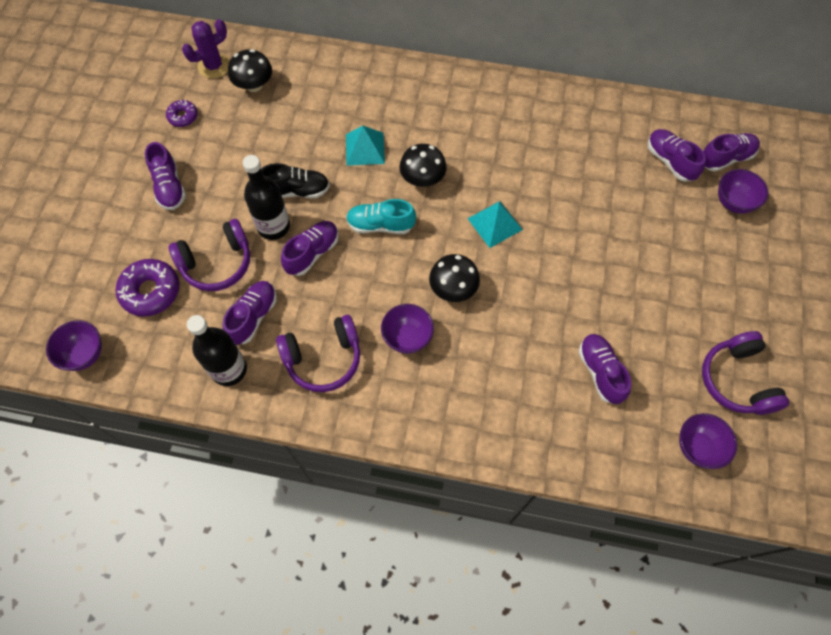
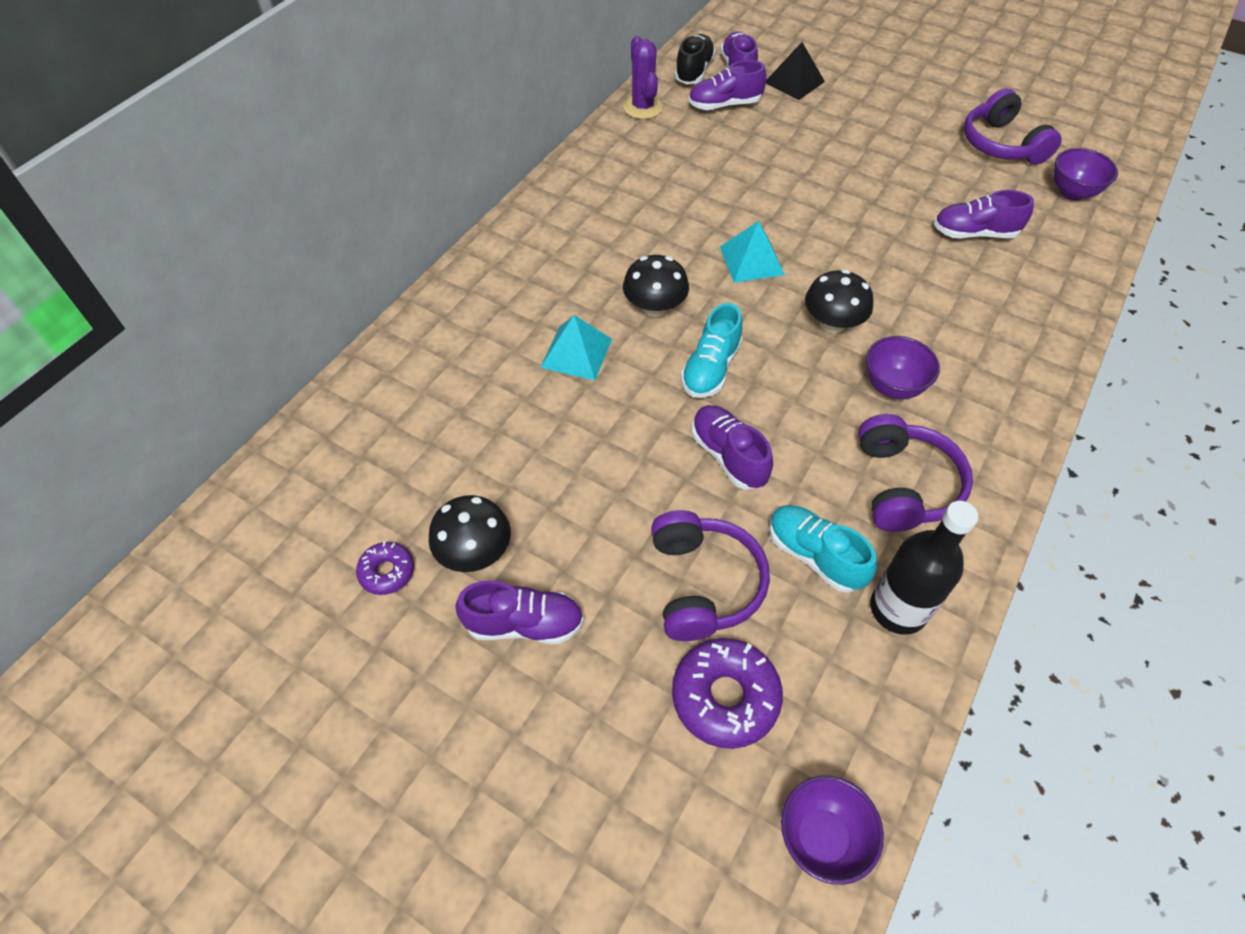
camera: 70 degrees left, 10 degrees down
purple cactus [182,19,230,79] -> purple cactus moved to [623,36,664,119]
purple shoe [223,281,277,345] -> turquoise shoe [769,505,877,593]
black mushroom [228,49,272,92] -> black mushroom moved to [428,495,511,572]
black bottle [243,155,290,240] -> none
black shoe [261,163,329,198] -> black shoe moved to [675,34,716,84]
purple headphones [702,331,789,415] -> purple headphones turned 60 degrees clockwise [964,88,1062,164]
purple bowl [718,169,768,214] -> black pyramid [766,42,825,100]

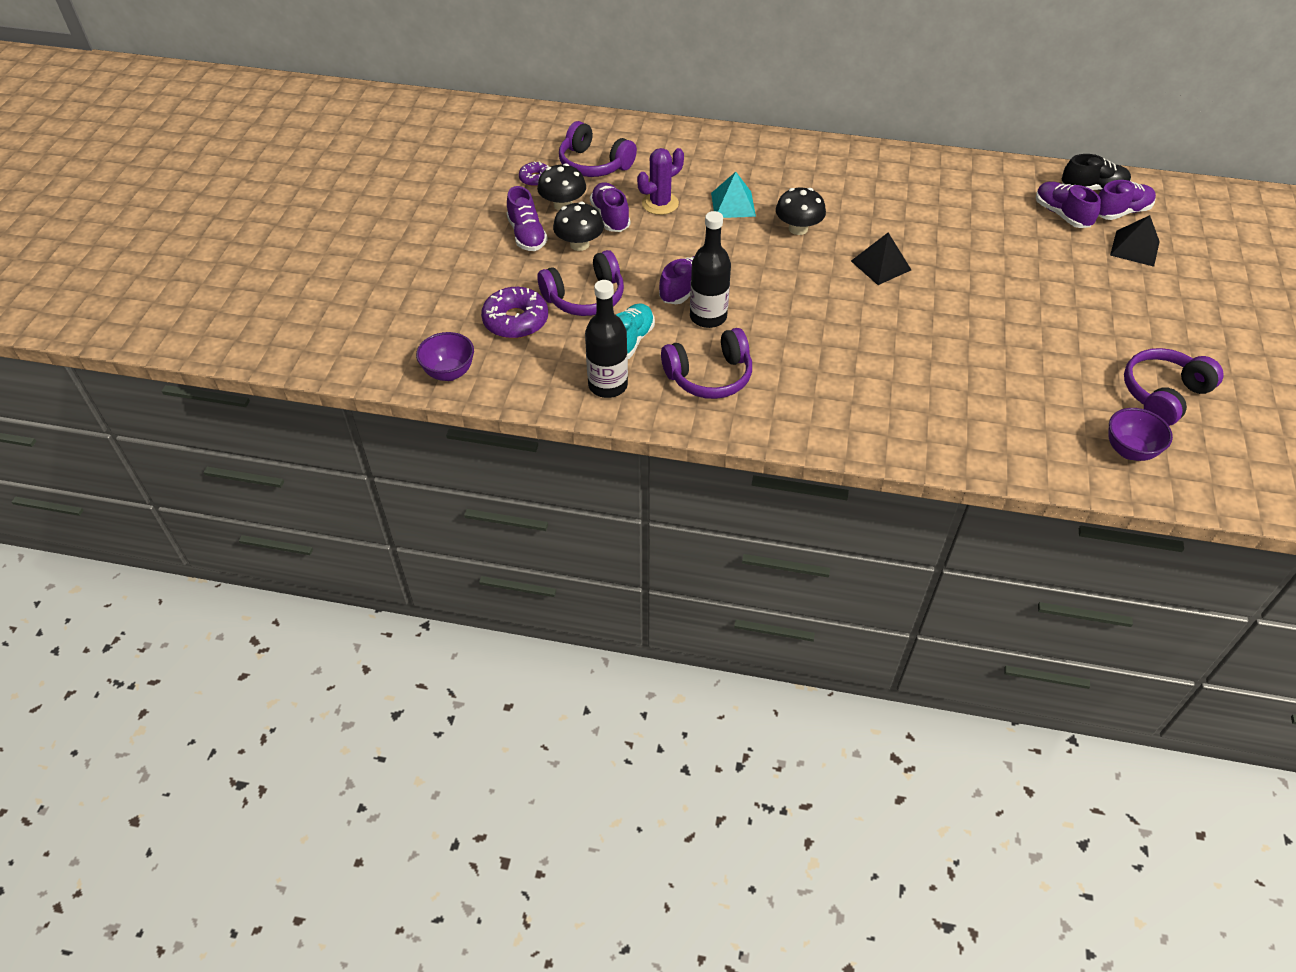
camera: 70 degrees right, 5 degrees down
purple cactus [623,36,664,119] -> purple cactus moved to [637,148,684,215]
turquoise shoe [681,303,742,398] -> none
turquoise pyramid [720,221,785,283] -> black pyramid [851,233,911,285]
black mushroom [805,270,874,333] -> black mushroom moved to [553,202,604,251]
purple bowl [866,336,940,399] -> none
purple shoe [934,190,1034,238] -> purple shoe moved to [590,182,630,232]
none -> purple headphones [559,121,637,177]
none -> black bottle [690,211,731,328]

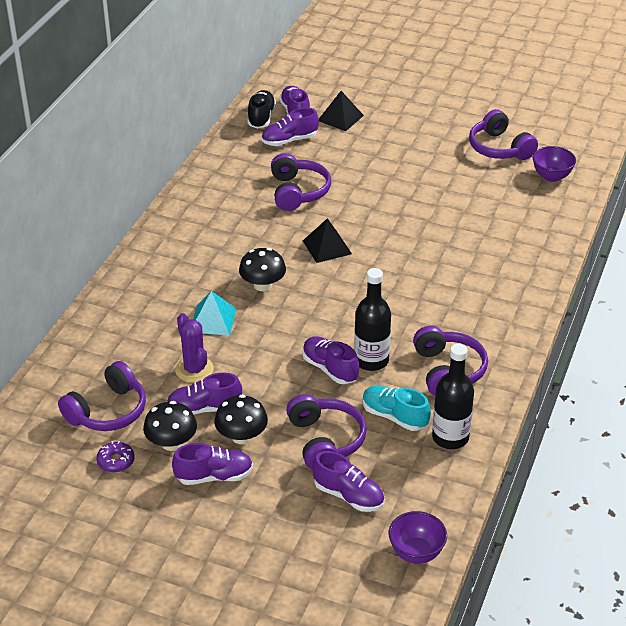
camera: 80 degrees left, 10 degrees down
purple donut [481,287,548,339] -> purple shoe [312,451,385,512]
none -> purple headphones [271,153,331,211]

